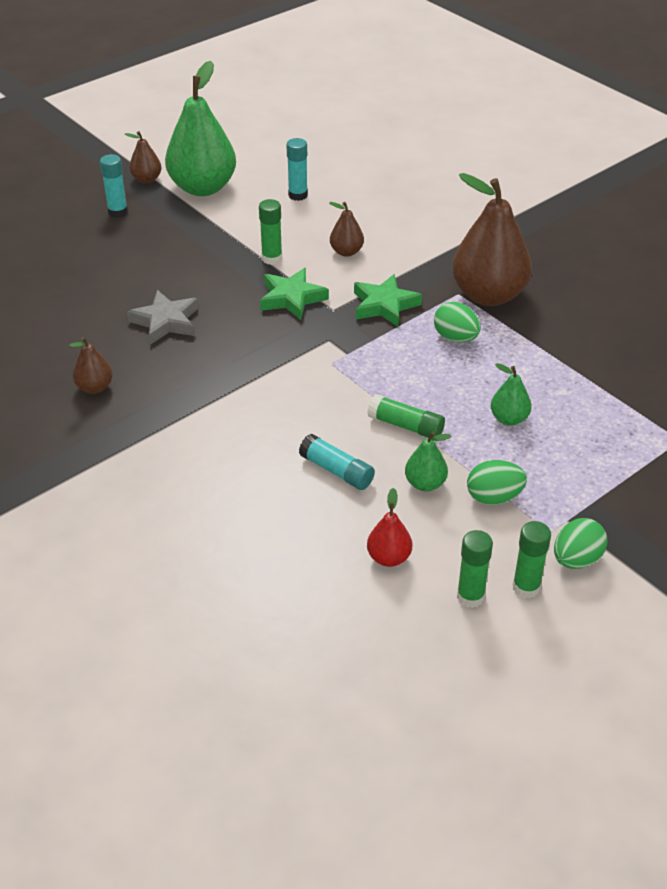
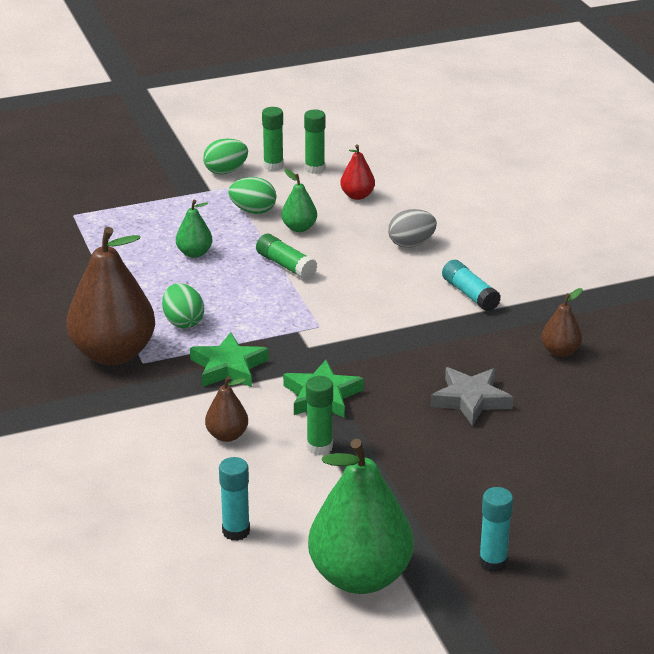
camera: 160 degrees left, 10 degrees down
brown pear [125,131,162,183] -> none
turquoise glue stick [299,434,375,490] -> turquoise glue stick moved to [442,260,501,312]
none -> grey egg [388,209,437,248]

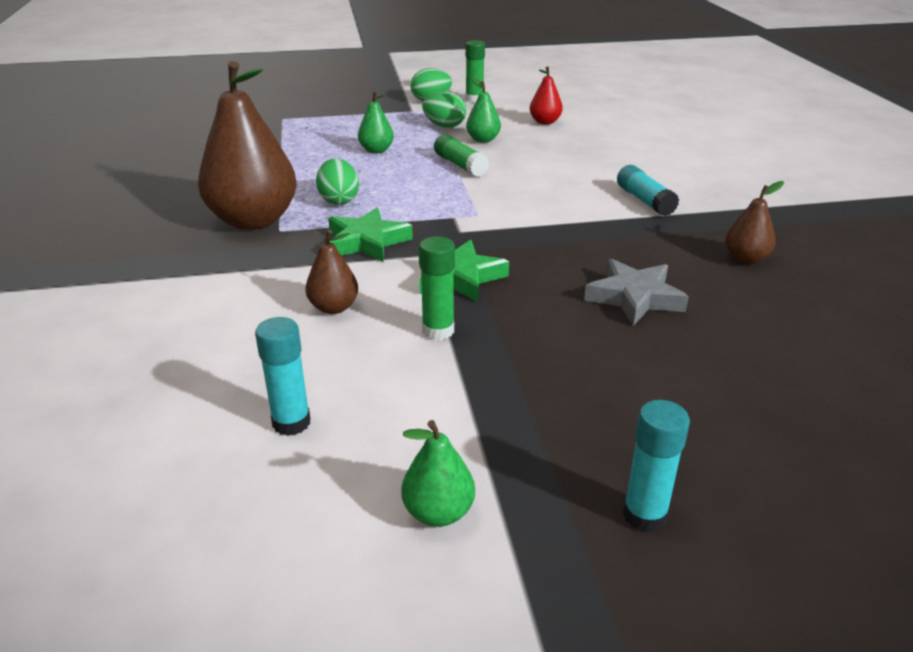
camera: 10 degrees right, 0 degrees up
green glue stick [304,109,325,174] -> none
green pear [308,439,414,594] -> green pear [401,420,475,527], size x0.46
grey egg [388,209,437,248] -> none

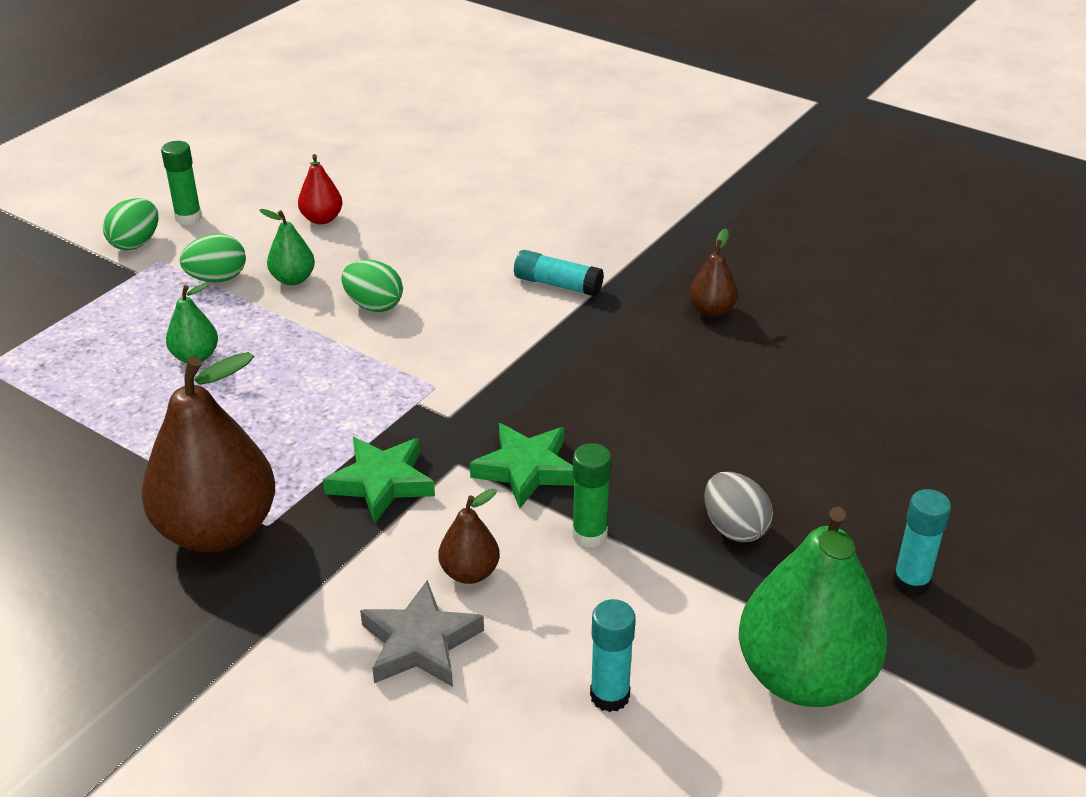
camera: 45 degrees left, 5 degrees up
green egg [316,158,359,205] -> green egg moved to [341,260,403,312]
green pear [401,420,475,527] -> green pear [739,507,888,707], size x2.17
green glue stick [434,134,489,177] -> none
grey star [584,259,689,326] -> grey star moved to [360,580,484,687]
none -> grey egg [704,472,773,542]

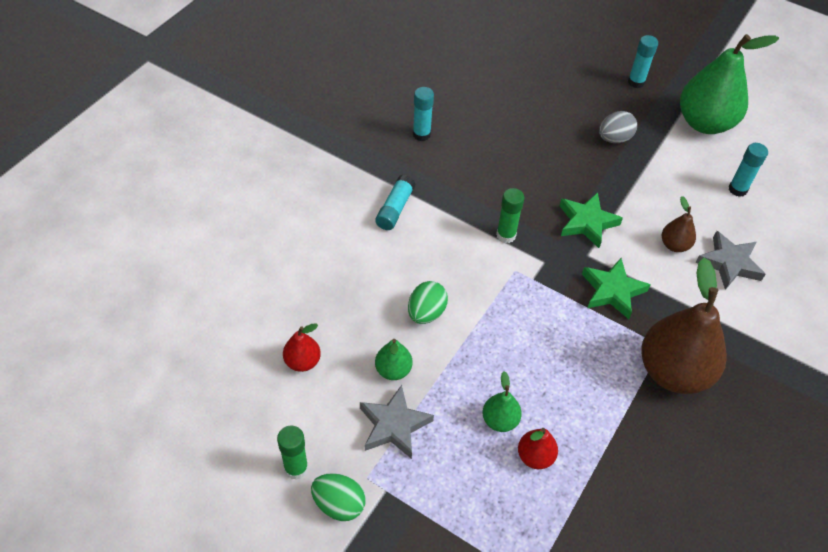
camera: 95 degrees left, 15 degrees up
green egg [180,234,246,283] -> grey star [360,385,434,459]
green glue stick [572,443,611,548] -> green glue stick moved to [496,188,524,243]
brown pear [689,228,738,317] -> turquoise glue stick [413,87,434,141]
none -> red pear [518,428,558,469]

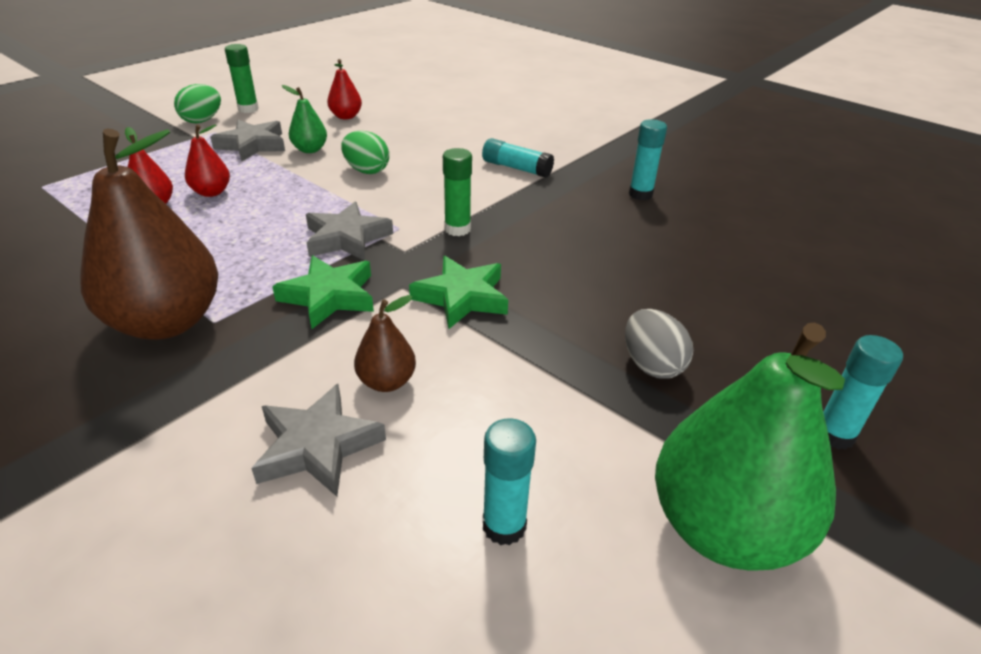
camera: 100 degrees right, 15 degrees down
green pear [483,371,522,432] -> red pear [185,124,230,197]
none -> grey star [306,201,393,261]

